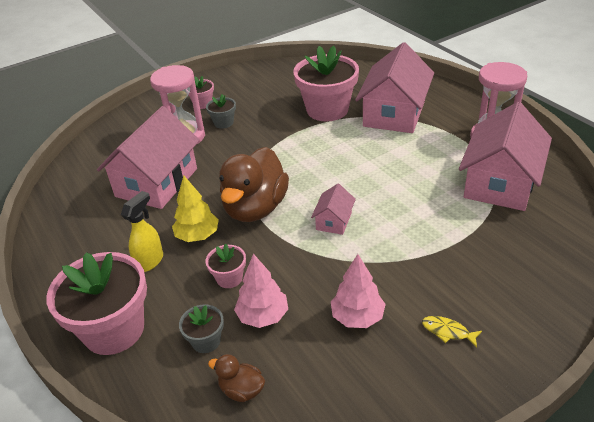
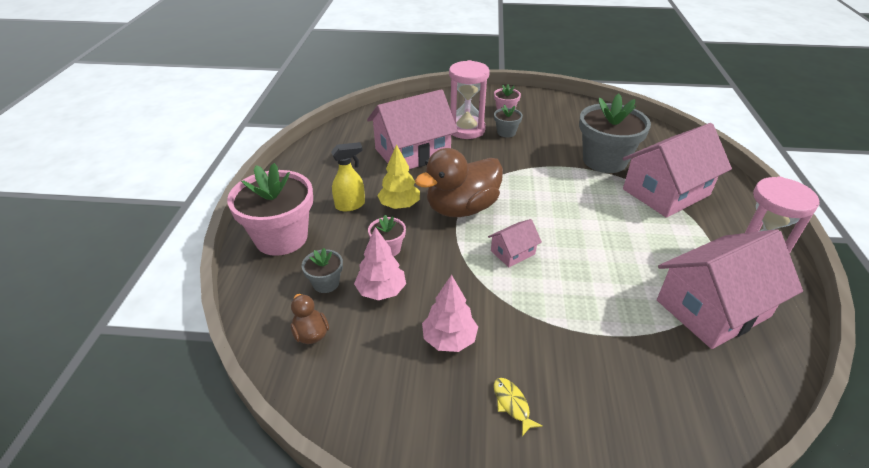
camera: 35 degrees right, 0 degrees up
pink flower pot [293,46,359,121] -> grey flower pot [579,94,651,173]

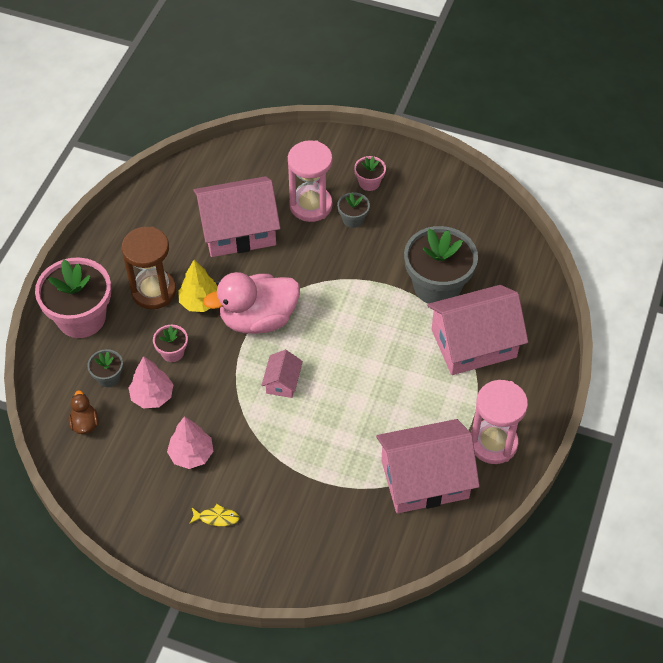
camera: 15 degrees right, 15 degrees up
yellow spray bottle [331,142,365,211] -> brown hourglass [122,227,176,309]
brown duck [415,148,503,217] -> pink duck [203,272,300,334]
pink house [488,219,542,267] -> pink house turned 60 degrees counterclockwise [261,350,303,398]
yellow fish [494,378,543,436] -> yellow fish turned 105 degrees clockwise [189,504,239,526]

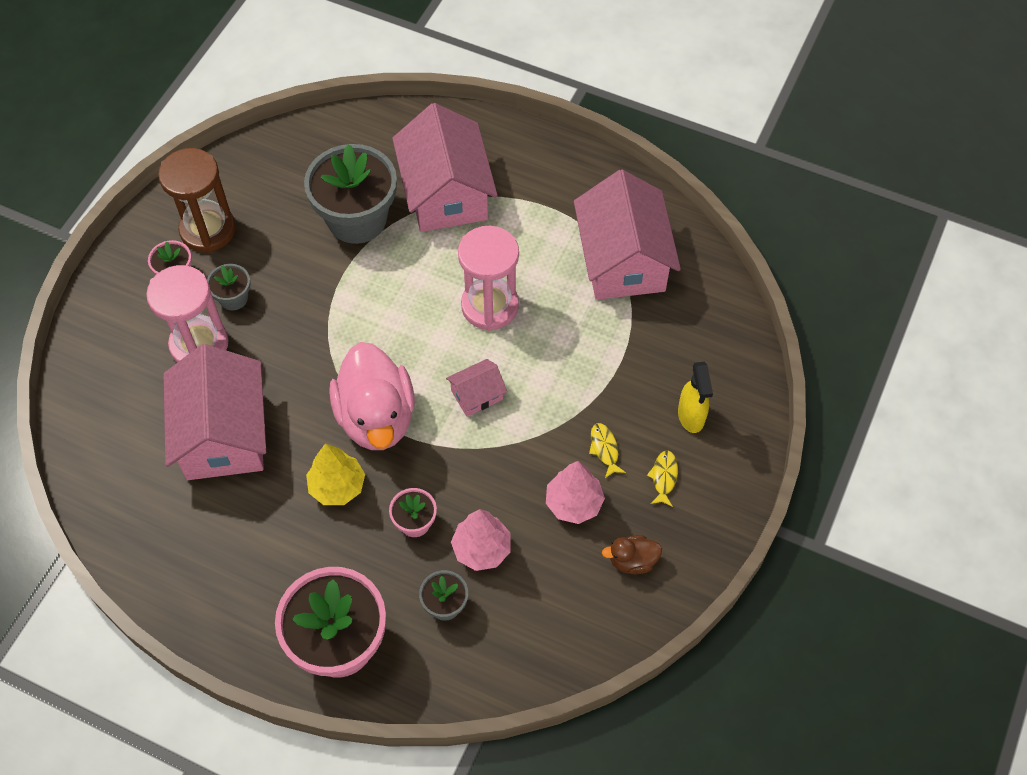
camera: 85 degrees left, 5 degrees up
brown duck [69,390,99,434] -> brown duck moved to [602,535,662,574]
brown hourglass [122,227,176,309] -> brown hourglass moved to [158,148,236,253]
pink house [261,350,303,398] -> pink house turned 45 degrees counterclockwise [446,359,507,417]
pink hourglass [471,380,528,464] -> pink hourglass moved to [458,226,519,331]
none -> yellow fish [589,423,626,478]
none -> yellow spray bottle [678,362,713,433]

